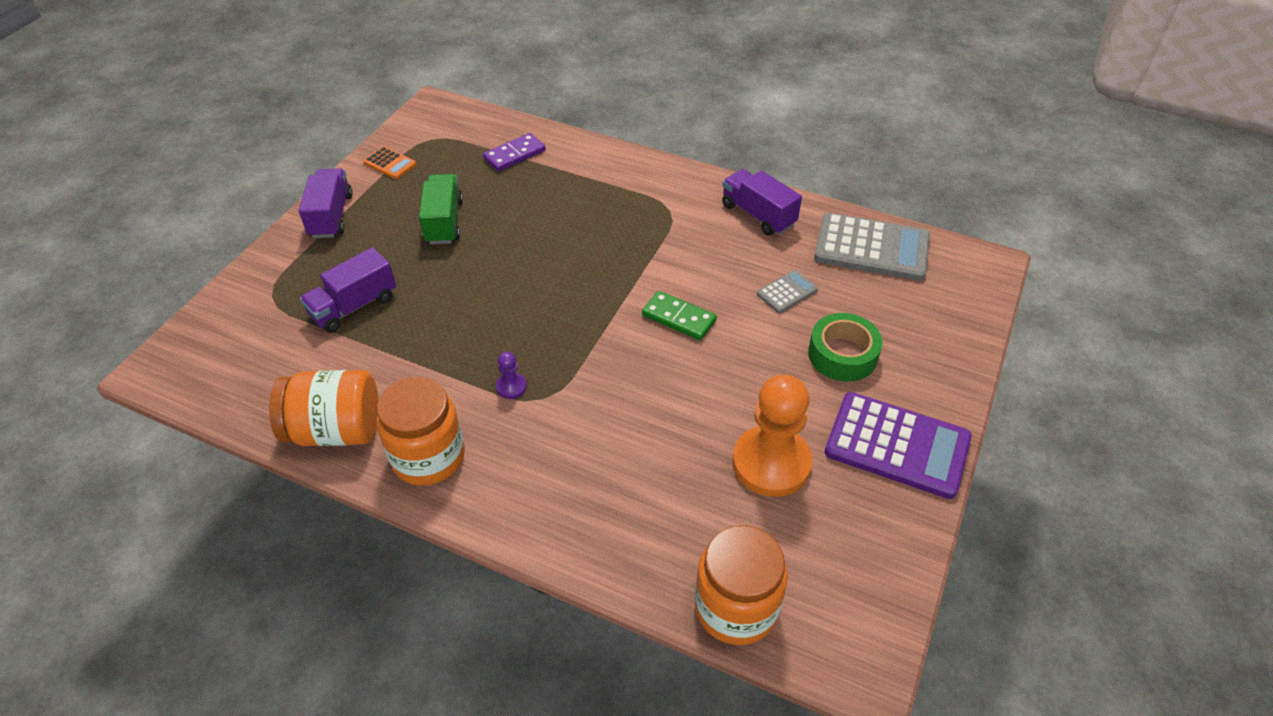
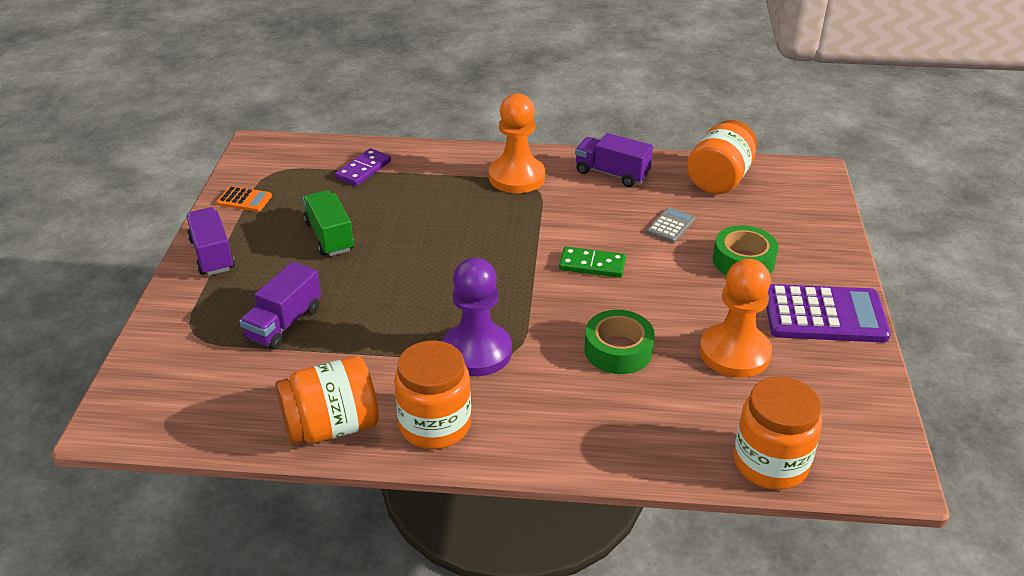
camera: 20 degrees left, 10 degrees down
purple pawn [496,352,527,399] -> purple pawn [442,257,512,376], size x2.39
grey calculator [814,213,930,281] -> orange jar [687,120,757,194]
none -> orange pawn [489,93,545,193]
none -> green tape [584,310,655,374]

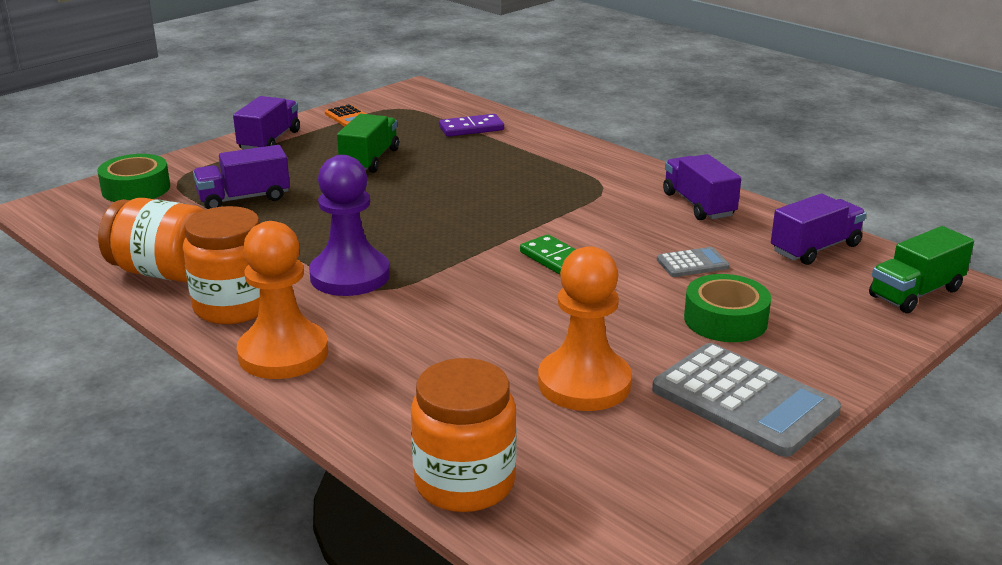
camera: 40 degrees right, 10 degrees down
orange pawn [489,93,545,193] -> orange pawn moved to [237,221,328,379]
green tape [584,310,655,374] -> green tape moved to [97,154,170,202]
orange jar [687,120,757,194] -> purple truck [771,194,866,265]
purple calculator [766,284,891,343] -> grey calculator [652,343,841,457]
none -> green truck [869,226,974,313]

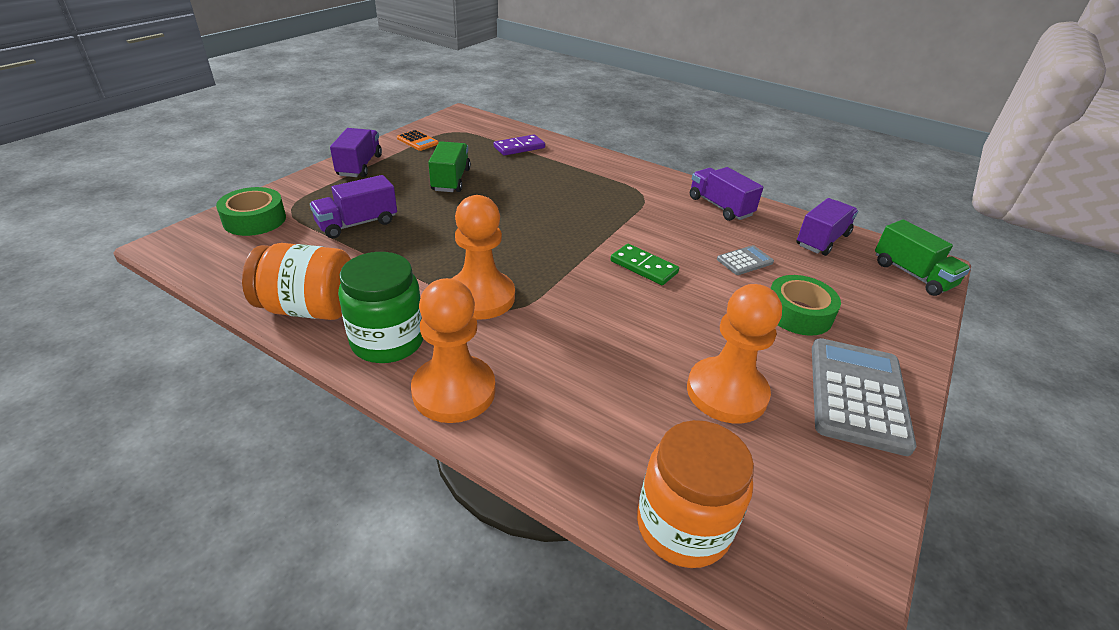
camera: 15 degrees left, 10 degrees up
orange jar [183,206,260,324] -> green jar [338,252,423,363]
purple pawn [309,155,390,296] -> orange pawn [452,195,515,320]
grey calculator [652,343,841,457] -> grey calculator turned 105 degrees counterclockwise [812,338,916,456]
green truck [869,226,974,313] -> green truck turned 75 degrees counterclockwise [875,219,971,296]

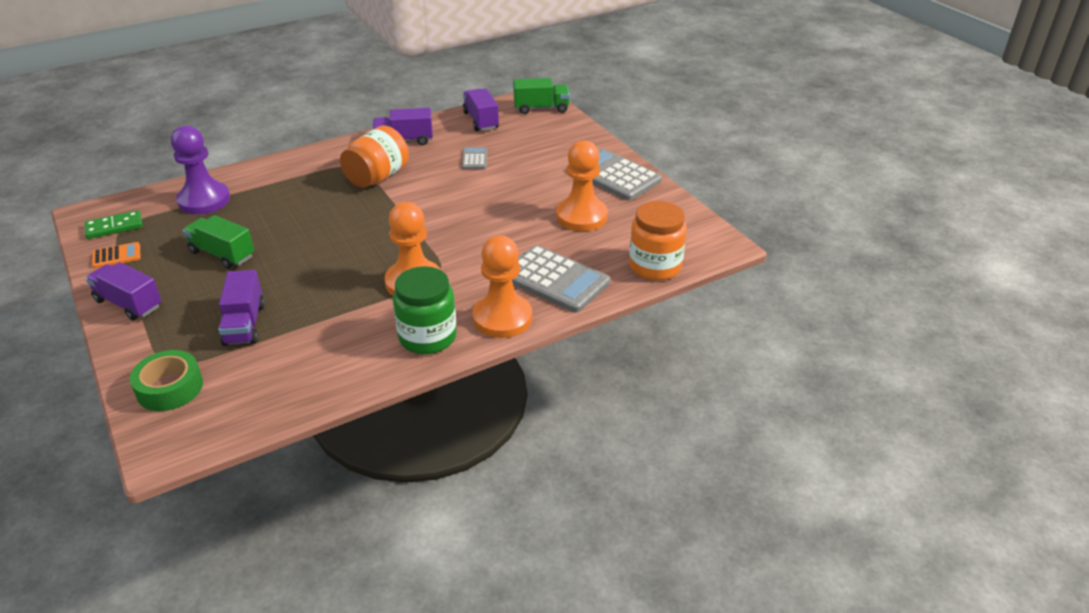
camera: 60 degrees left, 0 degrees up
orange jar [242,243,351,320] -> orange jar moved to [340,126,409,188]
purple domino [494,135,545,156] -> purple pawn [171,125,230,214]
green domino [611,244,679,285] -> green domino moved to [84,210,143,239]
green tape [770,275,841,336] -> none
none -> grey calculator [512,245,610,313]

